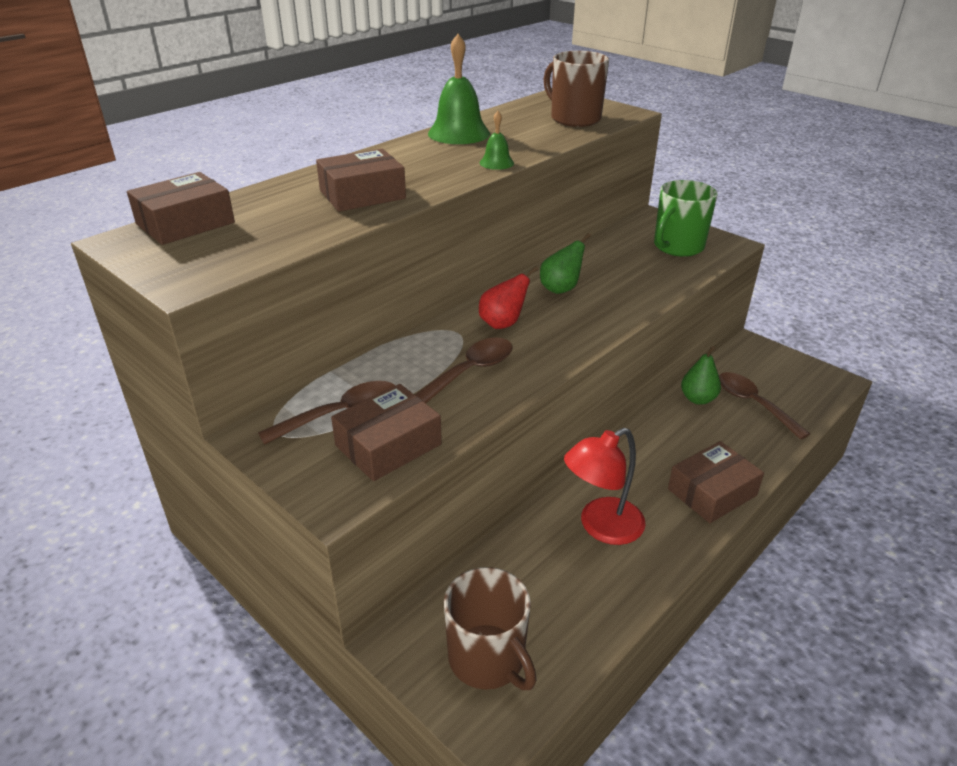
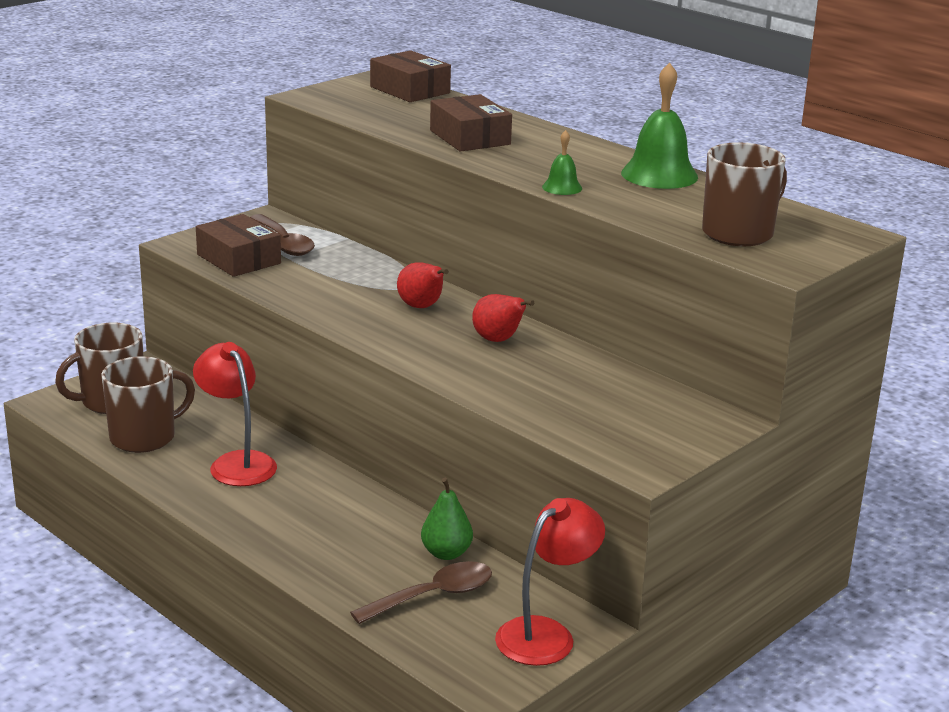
camera: 90 degrees right, 10 degrees down
brown spoon [415,337,513,403] -> none
green pear [540,233,591,294] -> red pear [472,294,534,342]
green mug [654,180,718,257] -> none
brown box [668,441,764,523] -> none
none -> brown mug [101,356,195,453]
none -> red lamp [495,498,605,666]

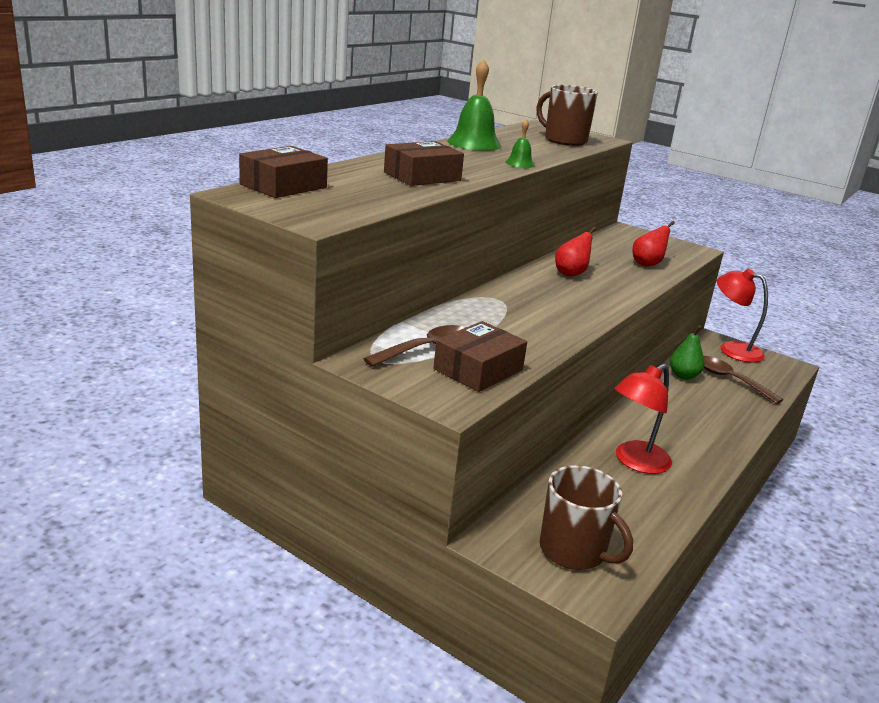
camera: 100 degrees left, 0 degrees up
brown mug [101,356,195,453] -> none
red pear [397,262,449,308] -> red pear moved to [632,221,675,266]

